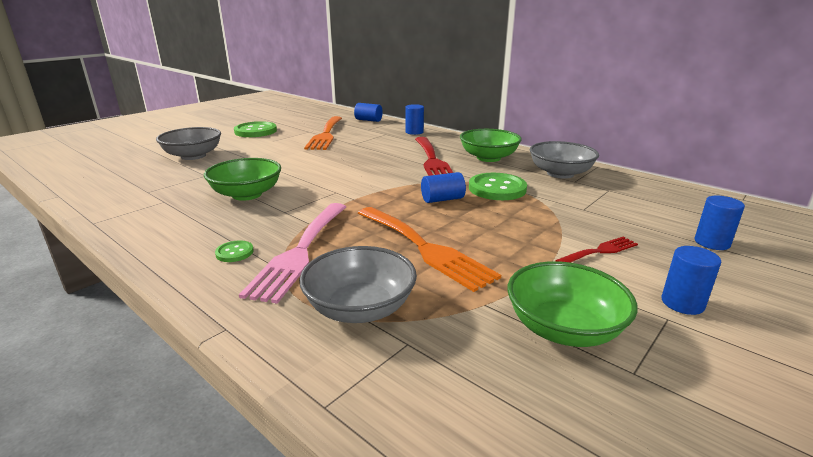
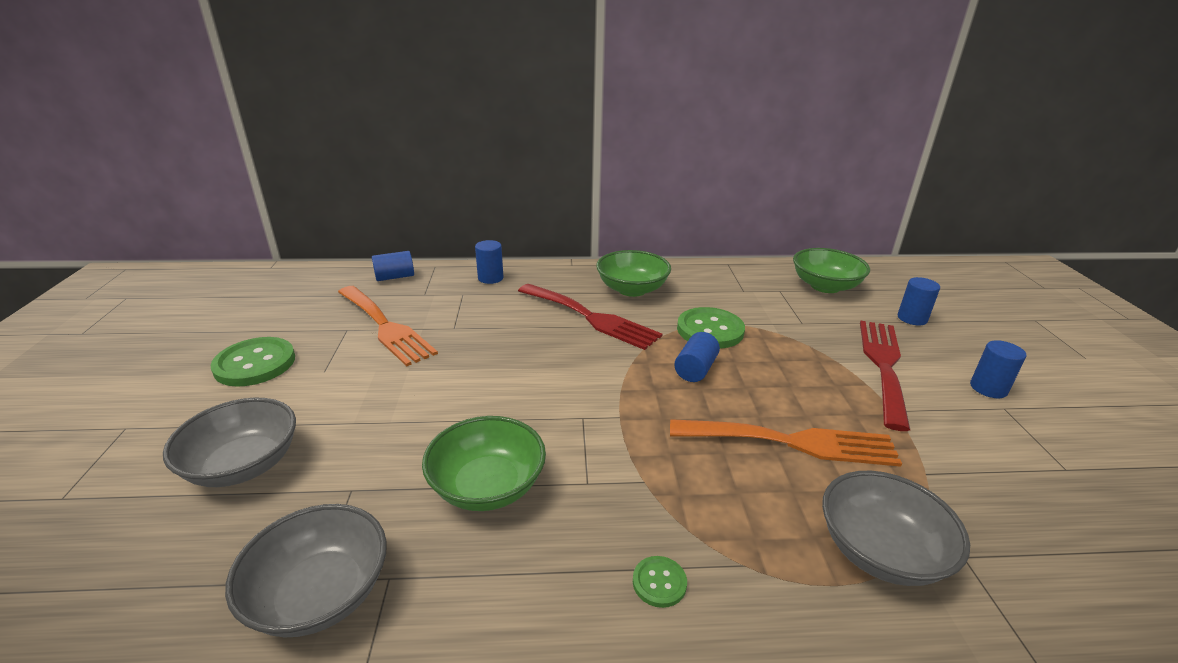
camera: 45 degrees left, 5 degrees up
pink fork [239,203,346,304] -> none
green bowl [507,261,638,347] -> green bowl moved to [793,248,870,293]
grey bowl [530,141,599,179] -> grey bowl moved to [225,504,387,638]
red fork [555,237,638,263] -> red fork [860,320,910,431], size x1.93

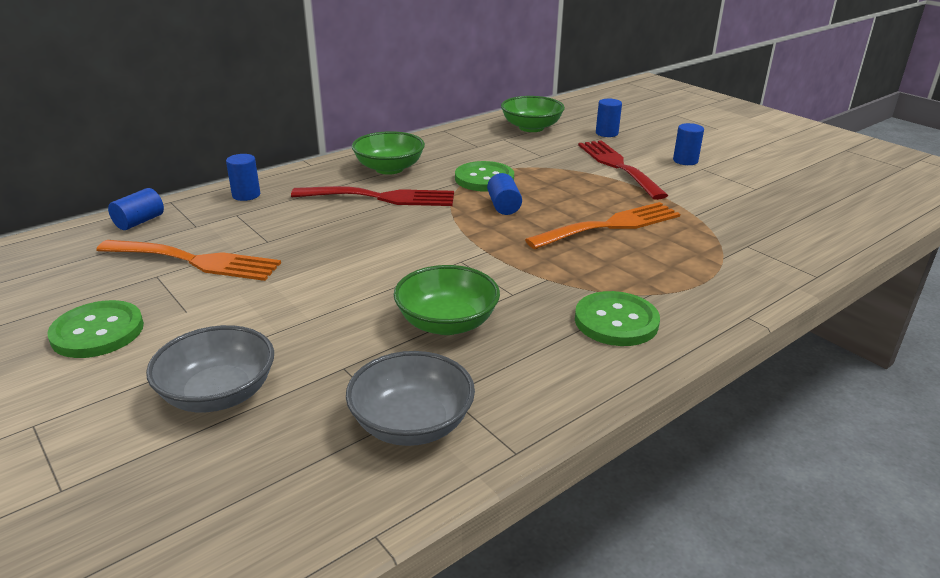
camera: 35 degrees left, 0 degrees up
green button [633,556,687,608] -> green button [575,291,660,346], size x2.07
grey bowl [822,471,970,586] -> none

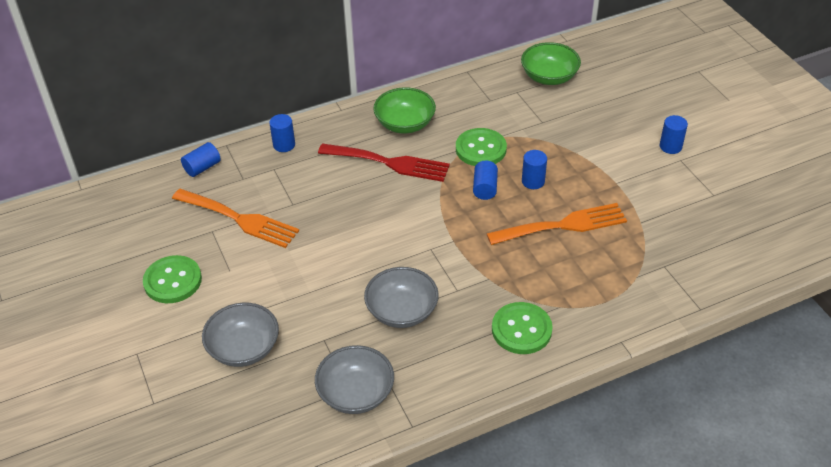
camera: 15 degrees right, 15 degrees up
green bowl [394,265,500,335] -> grey bowl [364,267,439,328]
red fork [578,140,668,200] -> none
blue cylinder [596,99,622,137] -> blue cylinder moved to [522,150,547,189]

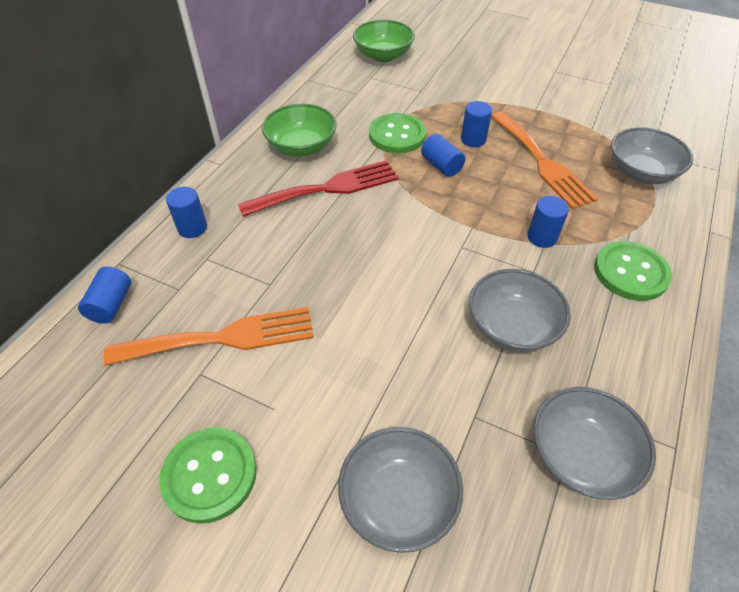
camera: 40 degrees left, 5 degrees up
orange fork [487,203,627,245] -> orange fork turned 120 degrees clockwise [491,111,598,209]
blue cylinder [660,115,688,154] -> blue cylinder moved to [527,196,569,248]
none -> grey bowl [611,127,693,184]

